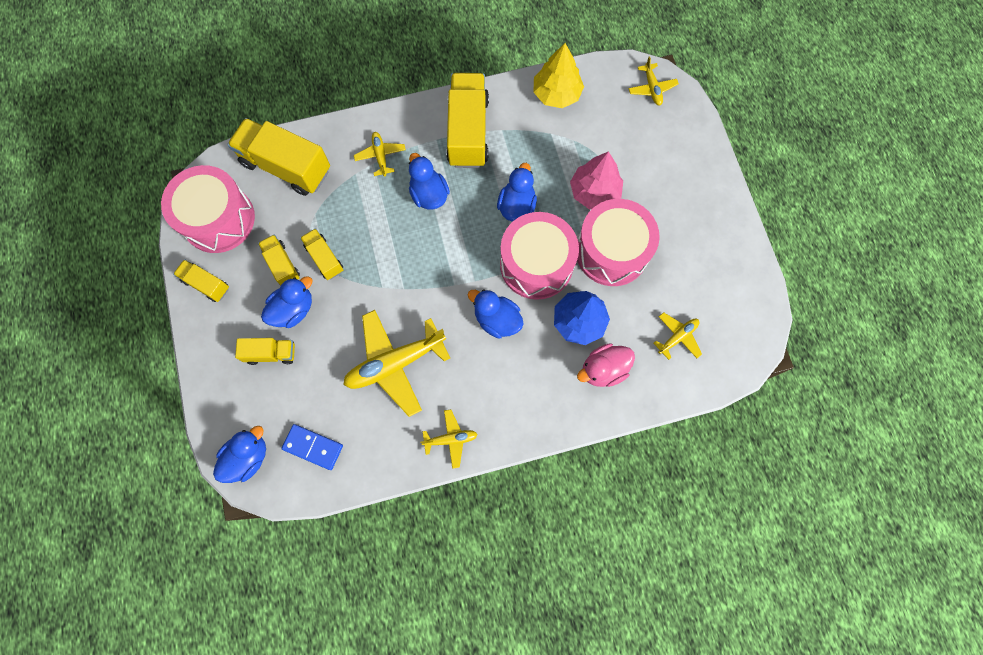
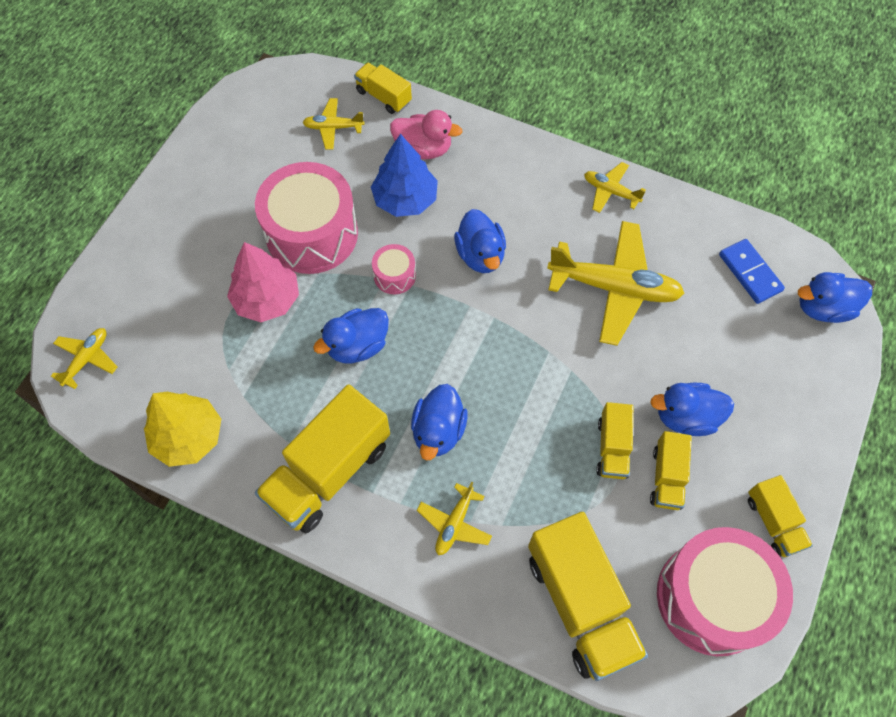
camera: 140 degrees left, 10 degrees down
yellow truck [235,338,295,365] -> yellow truck moved to [354,63,412,114]
pink drum [500,212,579,300] -> pink drum [372,244,416,294], size x0.45

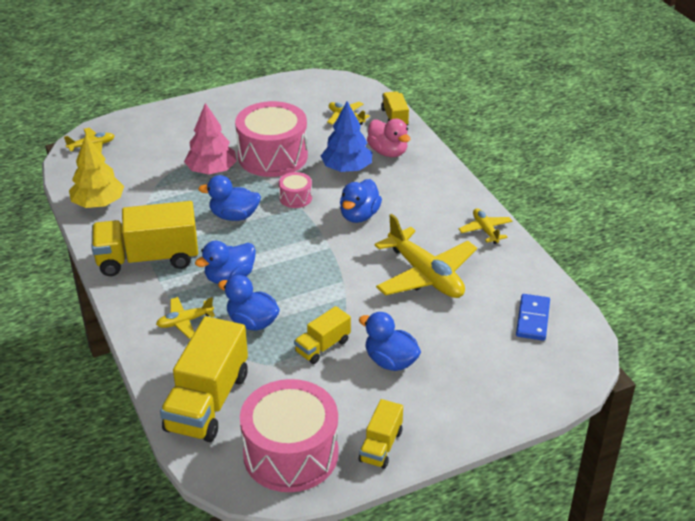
camera: 40 degrees right, 25 degrees down
yellow truck [650,431,692,510] -> none
blue duck [798,272,872,323] -> blue duck moved to [218,275,280,331]

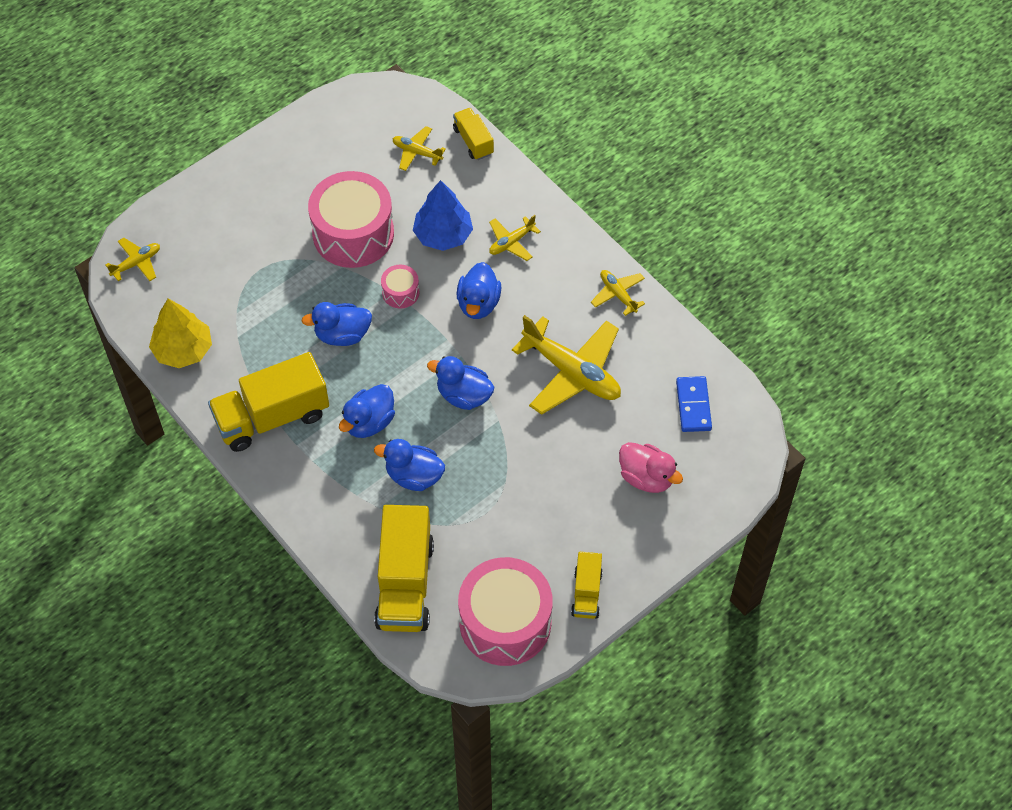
camera: 15 degrees left, 20 degrees up
yellow plane [156,297,215,339] -> yellow plane moved to [489,215,541,261]
pink tree [184,103,237,175] -> none
yellow truck [294,306,351,364] -> none
blue duck [359,312,421,371] -> blue duck moved to [427,356,494,410]
pink duck [367,119,410,157] -> pink duck moved to [619,442,683,493]

